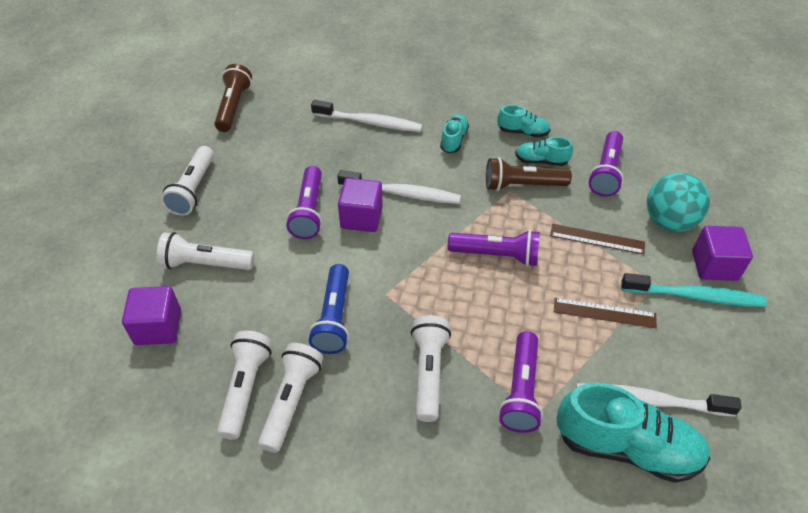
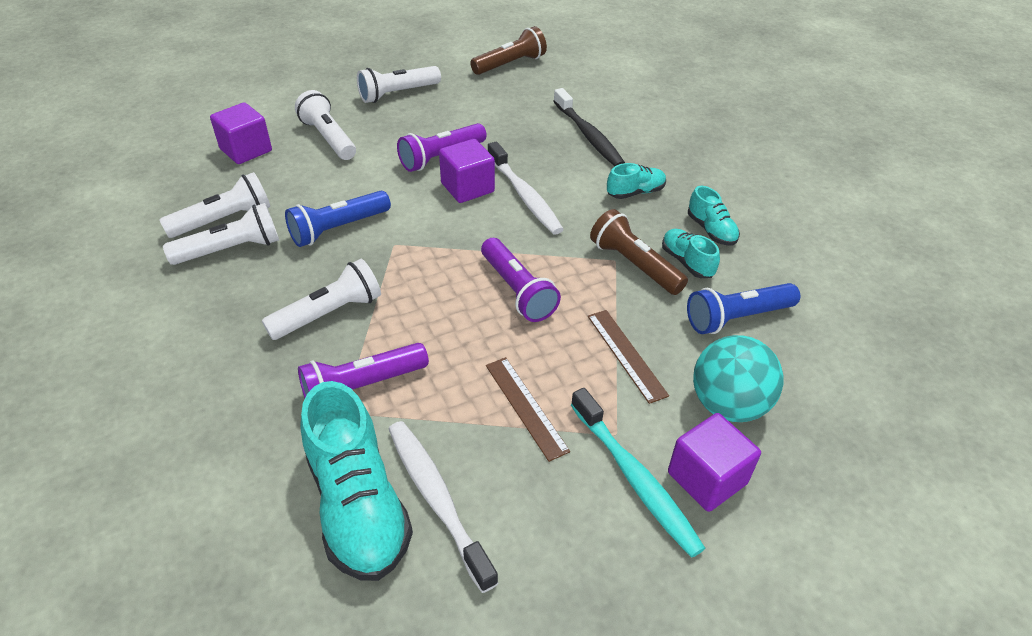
camera: 50 degrees right, 5 degrees down
white toothbrush [311,100,423,132] -> black toothbrush [553,88,625,166]
purple flashlight [589,131,624,196] -> blue flashlight [687,283,800,334]

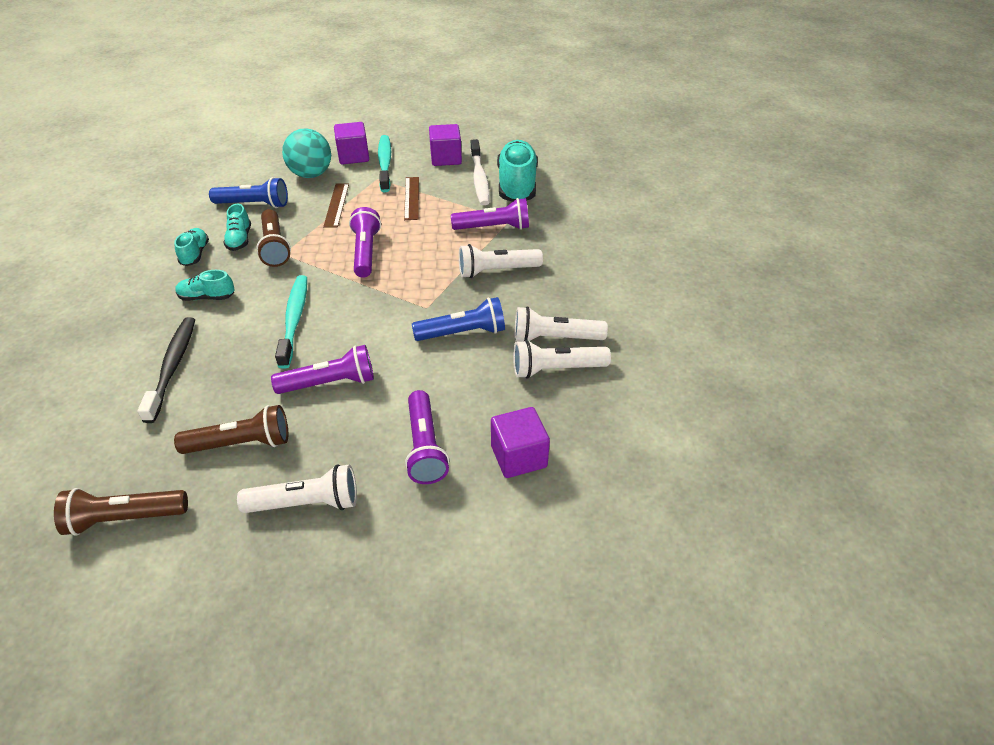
camera: 155 degrees left, 0 degrees up
white flashlight [295,90,356,160] -> purple flashlight [405,390,449,484]
purple cube [439,139,495,203] -> purple cube moved to [429,124,462,166]
white toothbrush [488,141,564,234] -> turquoise toothbrush [275,275,307,369]
none -> brown flashlight [174,405,288,454]

